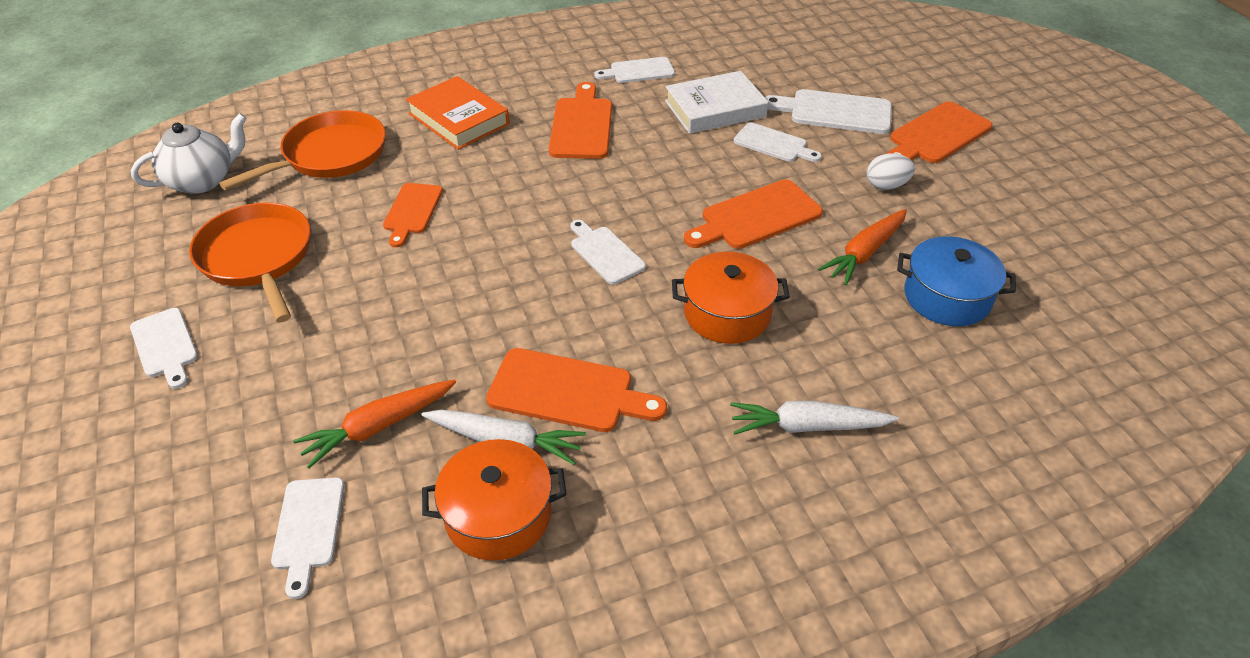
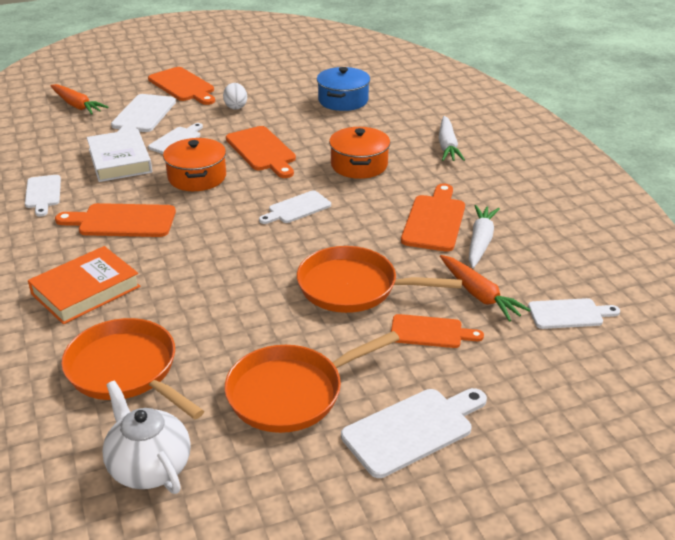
camera: 90 degrees left, 10 degrees down
white cutting board [130,308,198,389] -> white cutting board [341,388,487,478], size x1.51
orange cutting board [383,183,443,247] -> orange cutting board moved to [391,314,484,348]
orange pot [422,439,567,561] -> orange pot moved to [163,138,226,191]
orange carrot [818,209,907,285] -> orange carrot moved to [50,84,108,115]
none -> orange pan [297,246,462,313]

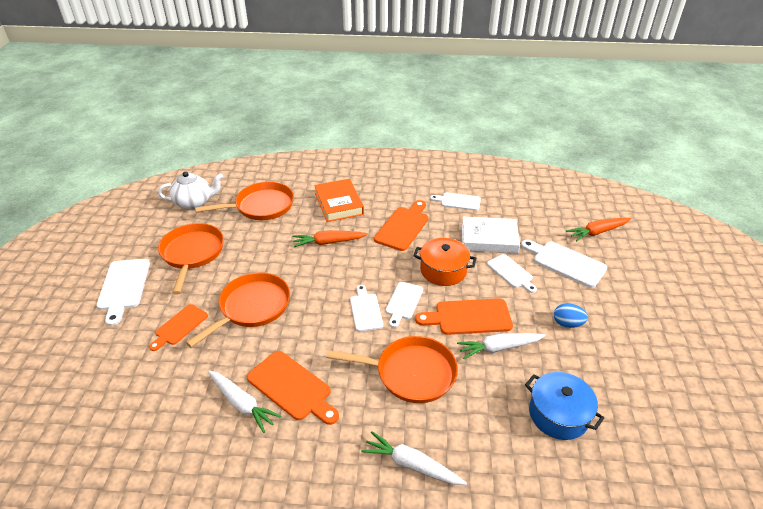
camera: 115 degrees right, 5 degrees up
orange cutting board [148,67,215,105] -> none
white egg [223,83,247,110] -> blue egg [554,303,588,328]
orange pot [329,127,390,179] -> orange pan [326,336,458,403]
orange carrot [440,255,531,322] -> orange carrot moved to [293,230,368,247]
white cutting board [528,298,620,329] -> white cutting board moved to [385,282,423,328]
none -> white carrot [457,333,546,359]

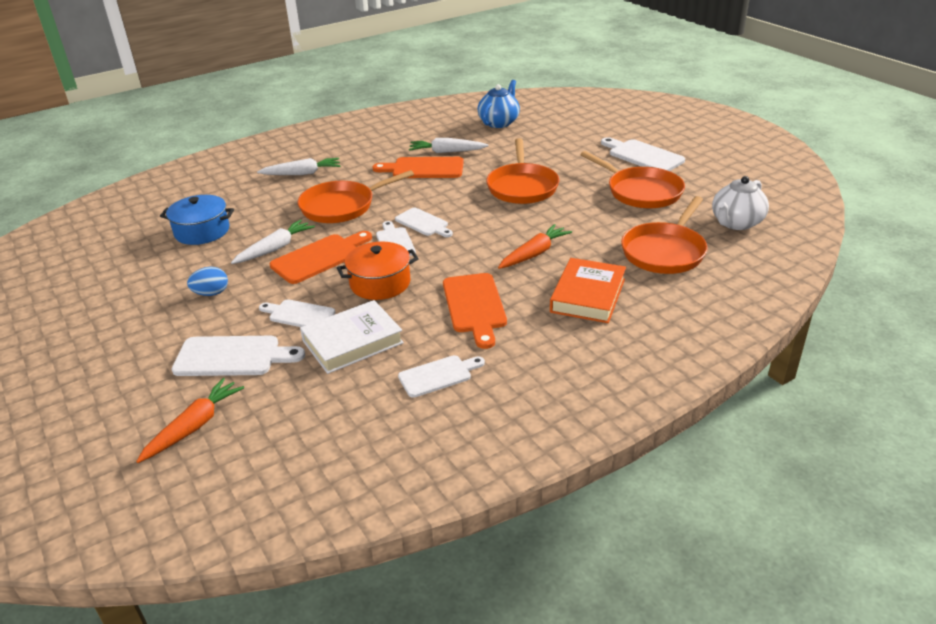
camera: 145 degrees right, 5 degrees down
orange cutting board [149,304,208,351] -> none
orange book [314,179,364,222] -> orange book turned 75 degrees clockwise [550,258,626,323]
none -> blue teapot [477,80,520,128]

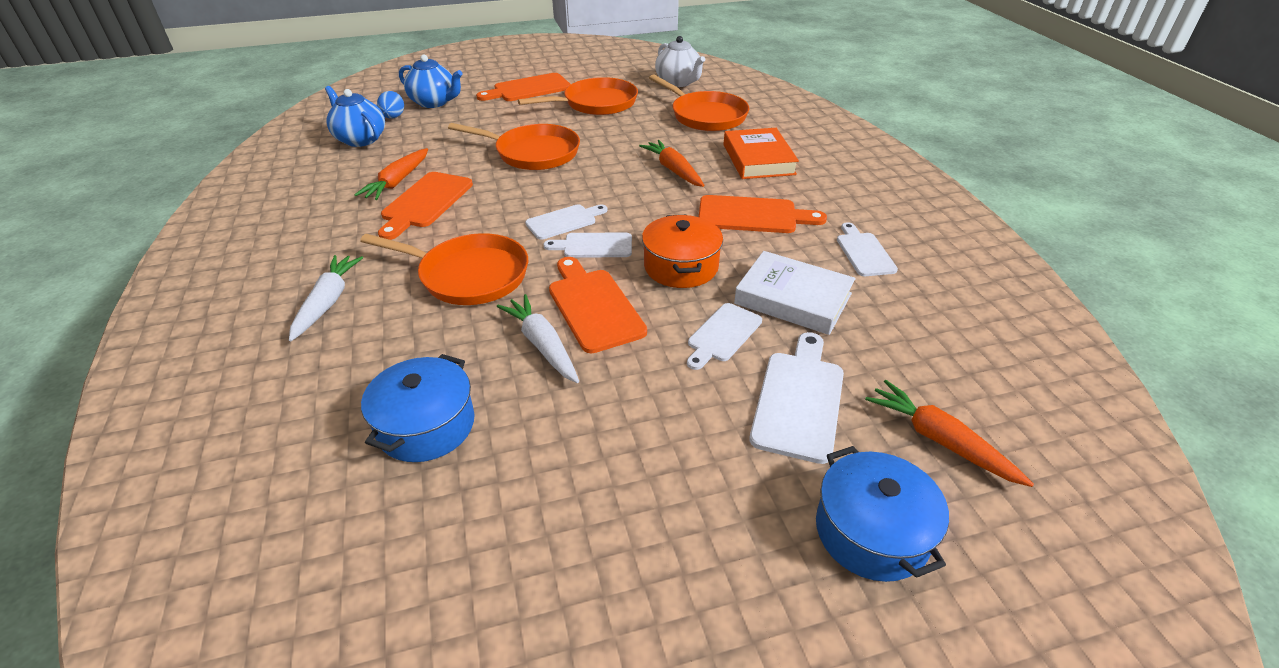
camera: 75 degrees left, 5 degrees up
blue egg [187,267,228,296] -> blue egg moved to [377,91,404,119]
orange pan [297,170,414,223] -> orange pan turned 60 degrees counterclockwise [360,233,528,305]
white book [300,300,404,374] -> white book turned 45 degrees counterclockwise [734,251,856,335]
white carrot [409,138,489,153] -> orange carrot [354,148,428,200]
orange book [550,258,626,323] -> orange book turned 45 degrees clockwise [724,128,799,179]
white cutting board [601,137,685,171] -> orange cutting board [476,73,571,101]
none -> blue teapot [399,55,463,108]
none -> blue pot [816,446,949,582]

